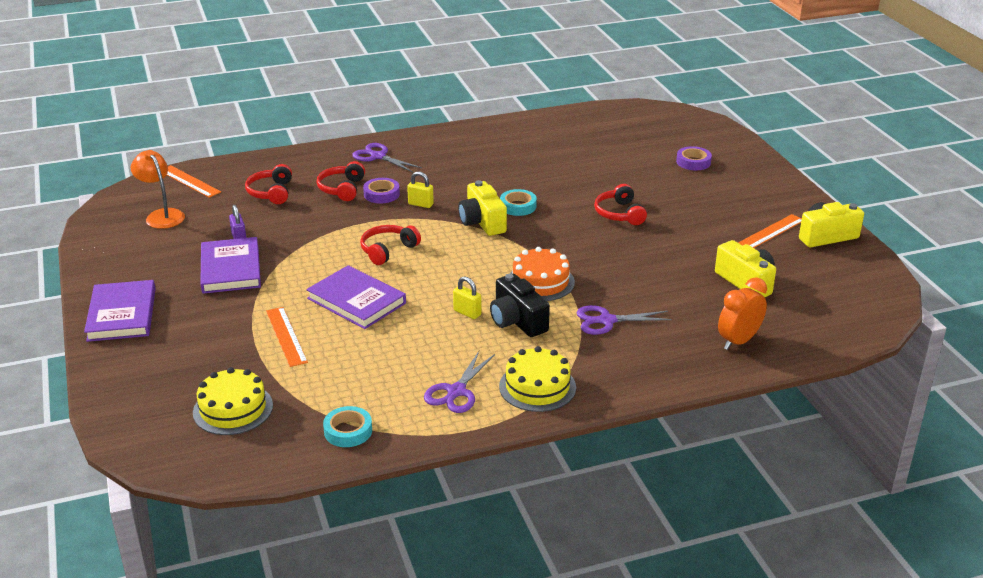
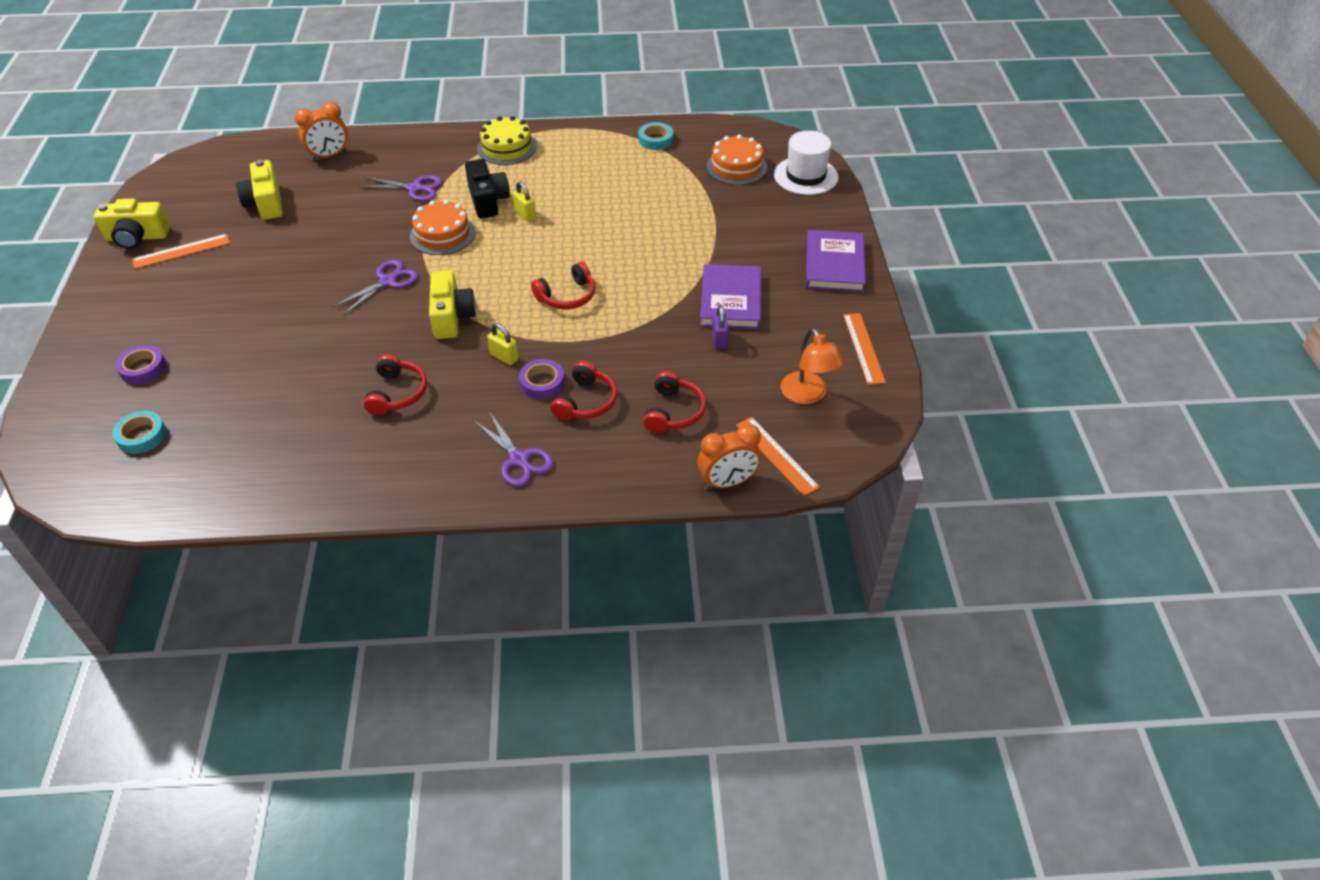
camera: 165 degrees left, 15 degrees up
yellow cake [193,367,273,435] -> orange cake [707,134,767,185]
orange ruler [266,307,308,367] -> orange ruler moved to [843,313,886,385]
purple book [306,265,406,329] -> none
purple scissors [424,351,495,413] -> purple scissors moved to [332,260,418,316]
turquoise tape [500,189,537,216] -> turquoise tape moved to [113,411,166,454]
red headphones [594,184,647,225] -> red headphones moved to [364,354,427,415]
none -> orange clock [697,424,761,489]
none -> white hat [774,131,838,195]

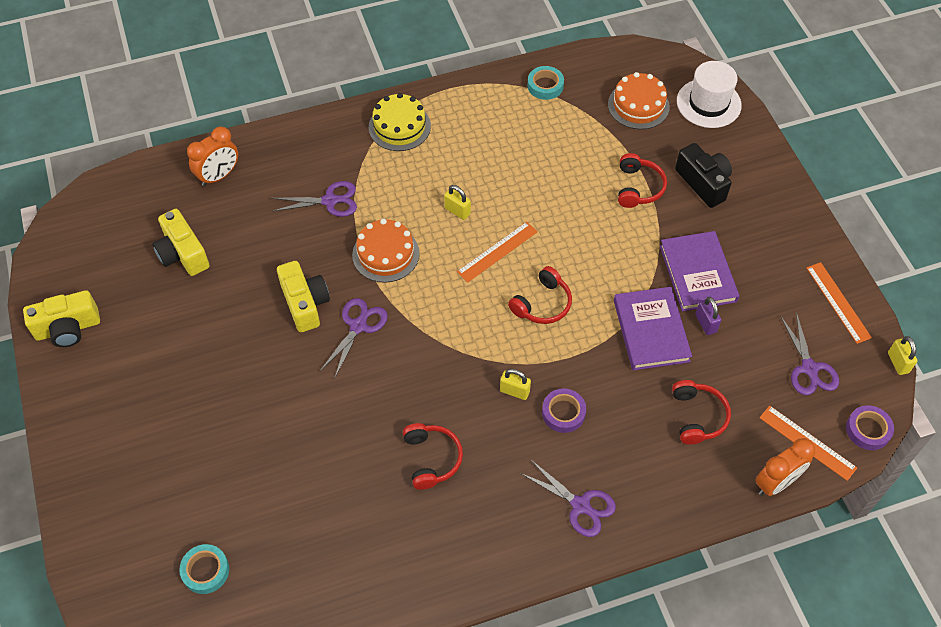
camera: 15 degrees left, 10 degrees up
purple tape [116,345,166,384] -> purple tape moved to [846,405,894,450]
orange ruler [132,234,230,269] -> orange ruler moved to [457,222,538,283]
yellow camera [429,270,476,339] -> yellow camera moved to [277,261,330,332]
black camera [465,159,510,219] -> black camera moved to [675,143,732,208]
red headphones [550,361,617,421] -> red headphones moved to [618,153,667,208]
orange lamp [781,328,845,404] -> purple scissors [780,312,839,395]
purple book [806,230,866,292] -> purple book moved to [614,287,692,370]
none -> yellow padlock [888,336,917,375]

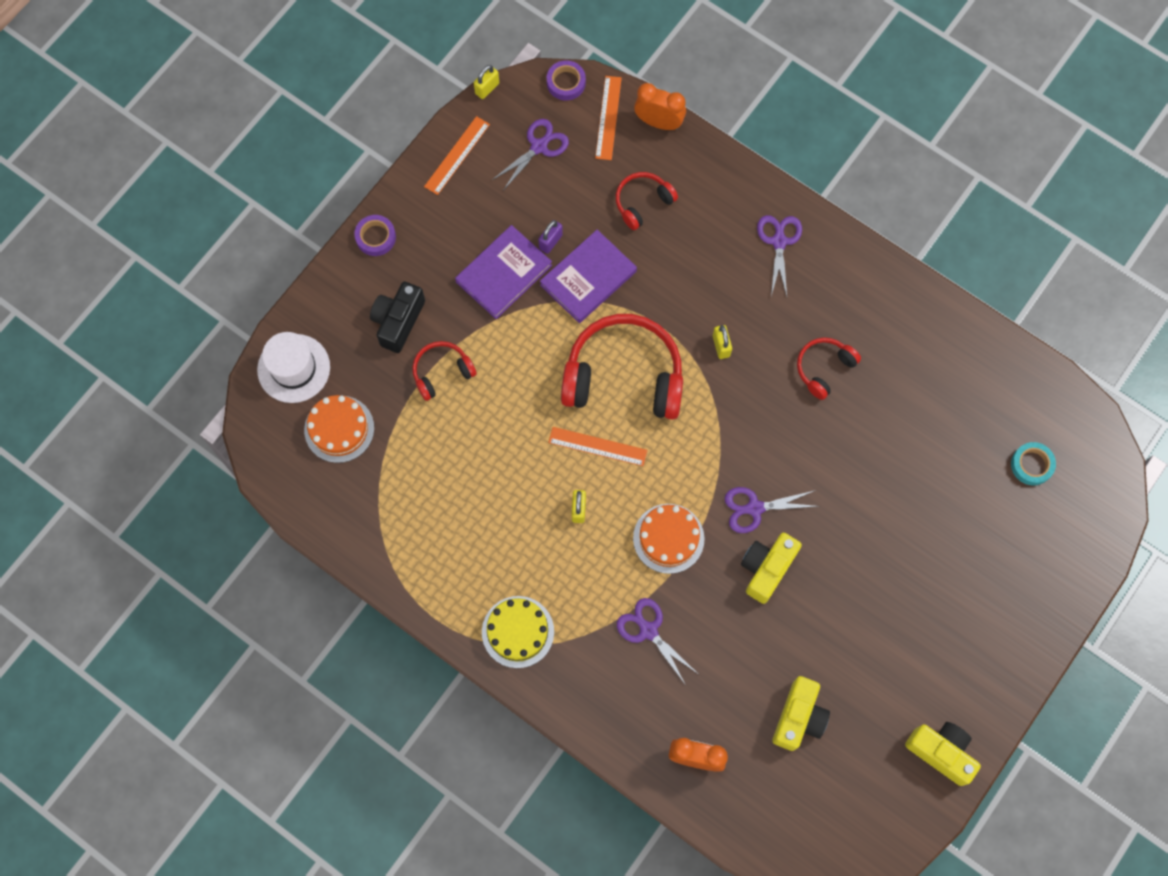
camera: 125 degrees left, 15 degrees up
red headphones [508,266,572,324] -> red headphones [561,314,683,420], size x1.99
turquoise tape [527,66,564,100] -> none
purple tape [542,389,586,433] -> purple tape moved to [354,215,396,256]

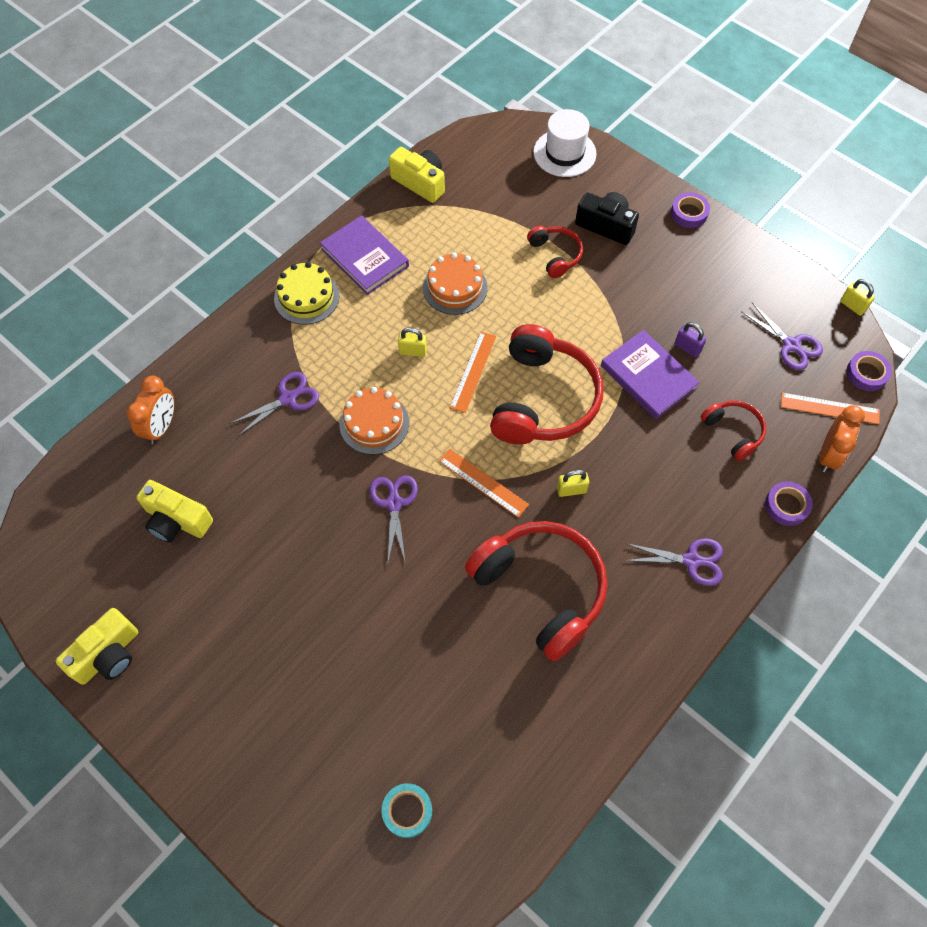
camera: 95 degrees right, 10 degrees down
orange cake [304,395,374,463] -> orange cake moved to [423,252,487,315]
orange ruler [424,116,490,195] -> orange ruler moved to [439,449,529,518]
purple book [455,225,552,319] -> purple book moved to [320,215,409,295]
yellow camera [741,533,802,604] -> yellow camera moved to [389,147,445,203]
red headphones [797,338,861,400] -> red headphones [465,521,607,661], size x1.99
none -> purple tape [765,481,813,526]

